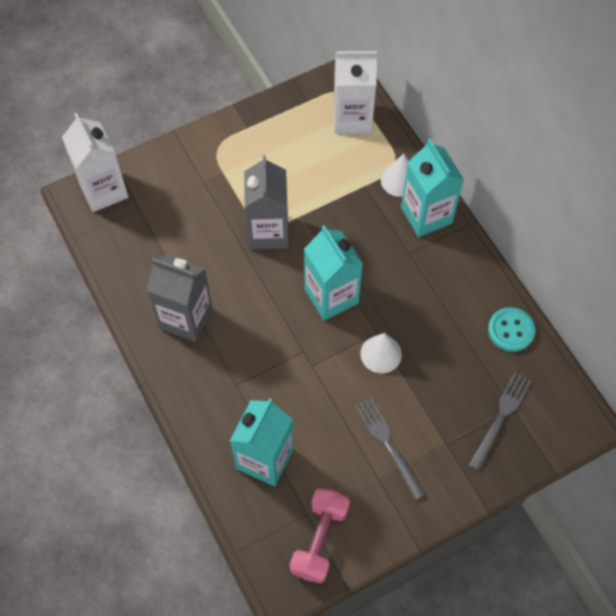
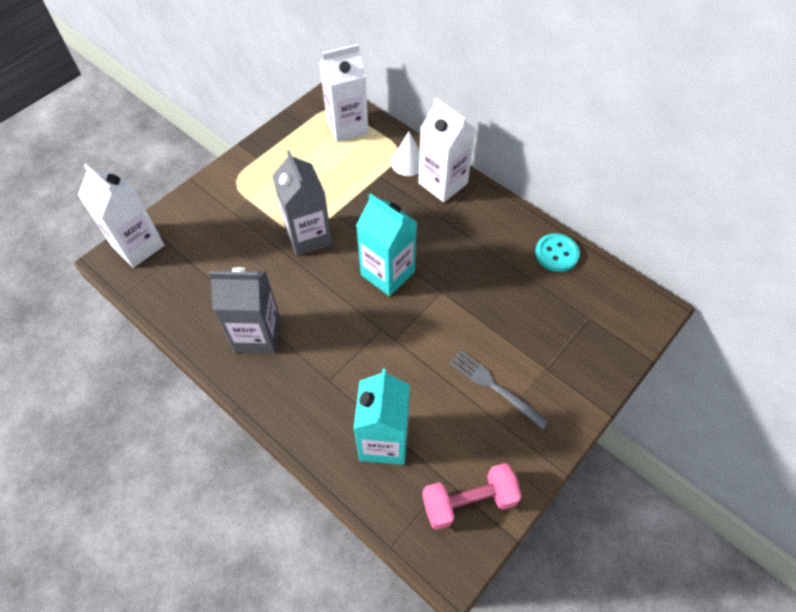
camera: 20 degrees left, 5 degrees down
pink dumbbell [290,488,350,584] -> pink dumbbell turned 75 degrees clockwise [422,463,522,530]
white cone [360,333,402,373] -> none
turquoise carton [401,139,464,237] -> white carton [418,98,476,202]
grey fork [469,372,532,471] -> none

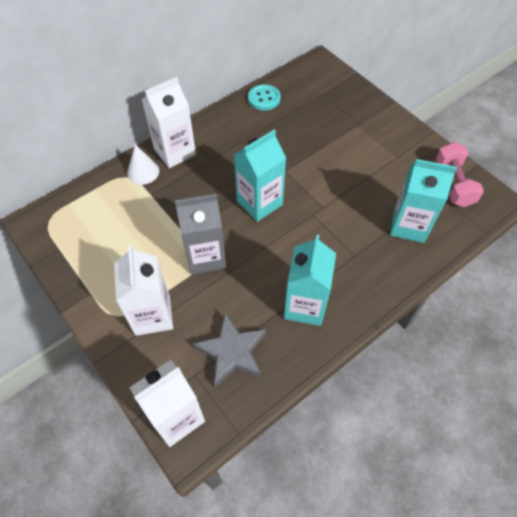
camera: 80 degrees left, 0 degrees up
grey carton [209,267,281,354] -> turquoise carton [284,235,336,326]
white carton [319,44,369,142] -> white carton moved to [114,245,173,336]
grey fork [449,350,549,430] -> none
none -> grey star [193,313,266,387]

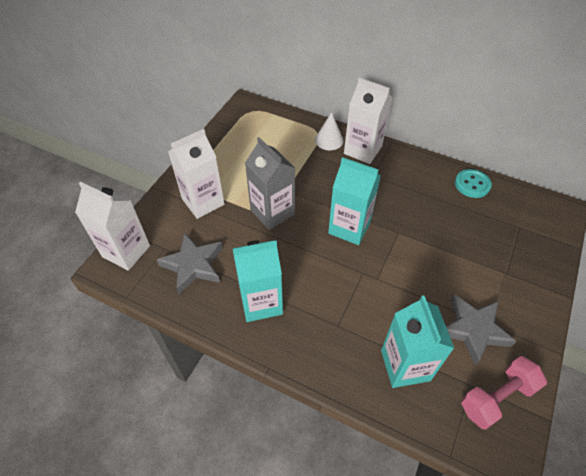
camera: 65 degrees right, 5 degrees down
none -> grey star [446,294,517,366]

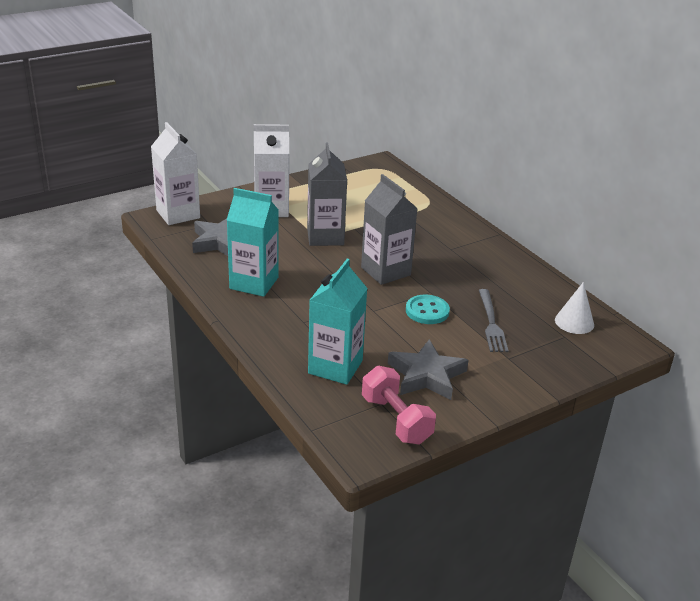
camera: 30 degrees right, 20 degrees down
white cone [315,112,344,150] -> white cone moved to [555,282,594,334]
turquoise carton [328,157,381,245] -> grey carton [361,174,418,285]
white carton [344,77,393,164] -> none
turquoise button [455,169,492,198] -> turquoise button moved to [406,295,450,324]
pink dumbbell [461,356,547,430] -> pink dumbbell turned 60 degrees clockwise [362,366,436,444]
none -> grey fork [479,289,509,352]

